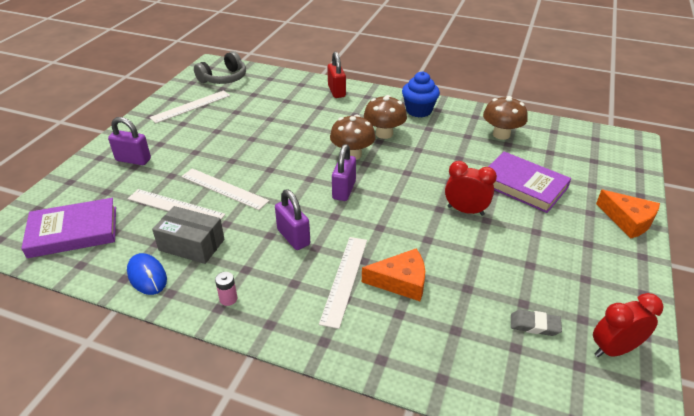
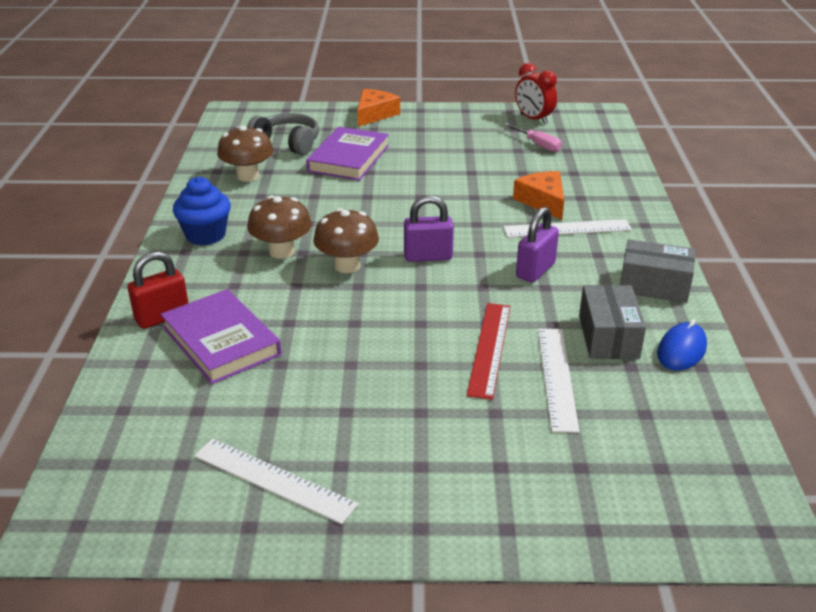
camera: 110 degrees left, 5 degrees down
purple book [21,198,116,258] -> purple book moved to [160,289,281,384]
purple padlock [108,117,151,165] -> none
white ruler [181,168,269,210] -> red ruler [467,303,510,400]
grey headphones [194,51,246,84] -> grey headphones moved to [247,113,319,155]
pink battery [215,272,237,306] -> grey box [620,239,695,303]
red clock [445,161,497,216] -> none
grey eraser [511,310,562,336] -> pink screwdriver [504,123,562,152]

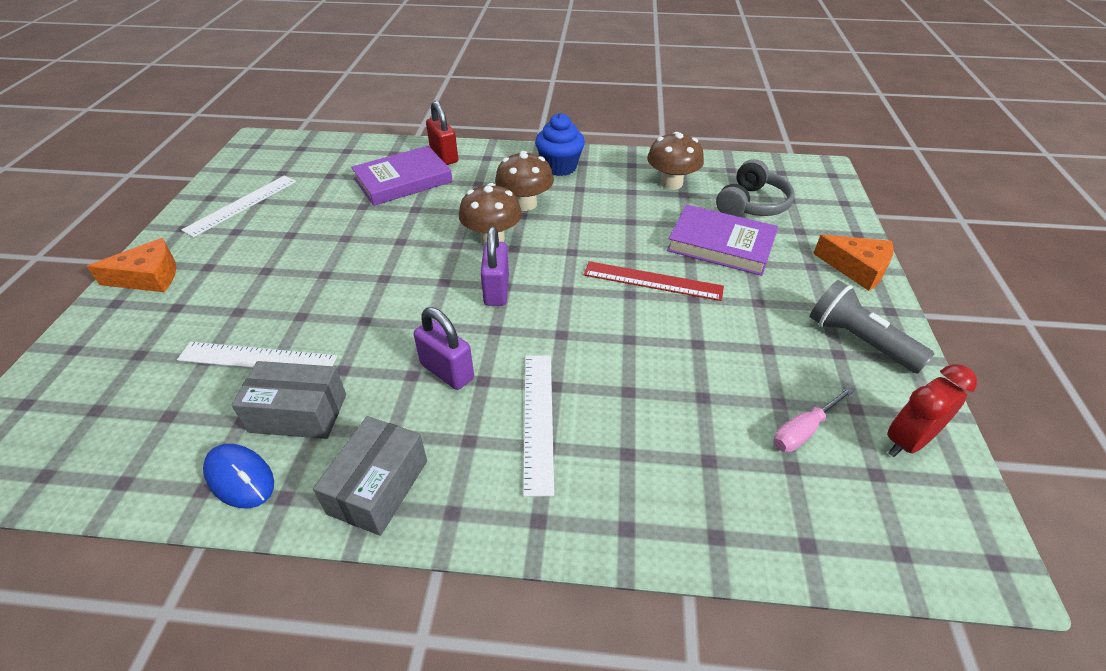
camera: 95 degrees right, 10 degrees up
red ruler [467,303,510,400] -> red ruler moved to [584,261,724,301]
orange cheese [513,171,564,220] -> orange cheese moved to [87,238,176,292]
none -> grey flashlight [810,280,934,374]

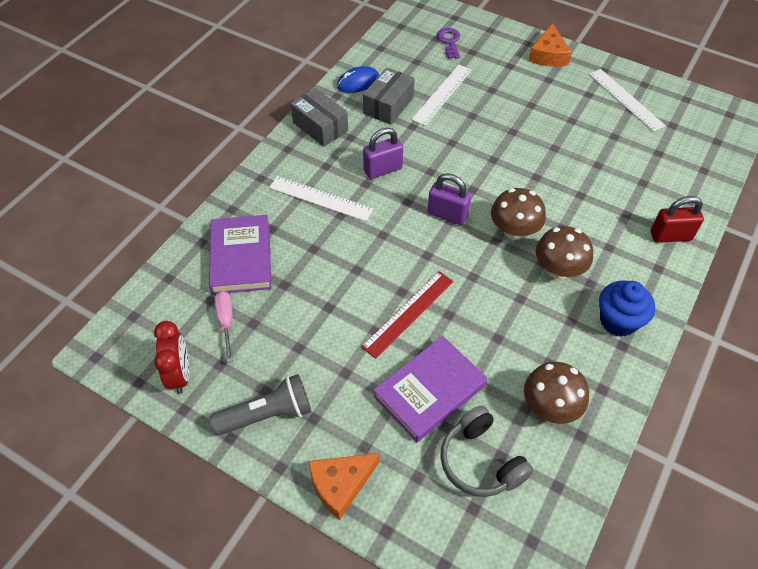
camera: 115 degrees right, 10 degrees up
purple book [351,146,453,206] -> purple book moved to [209,215,271,294]
none -> purple key [437,28,460,59]

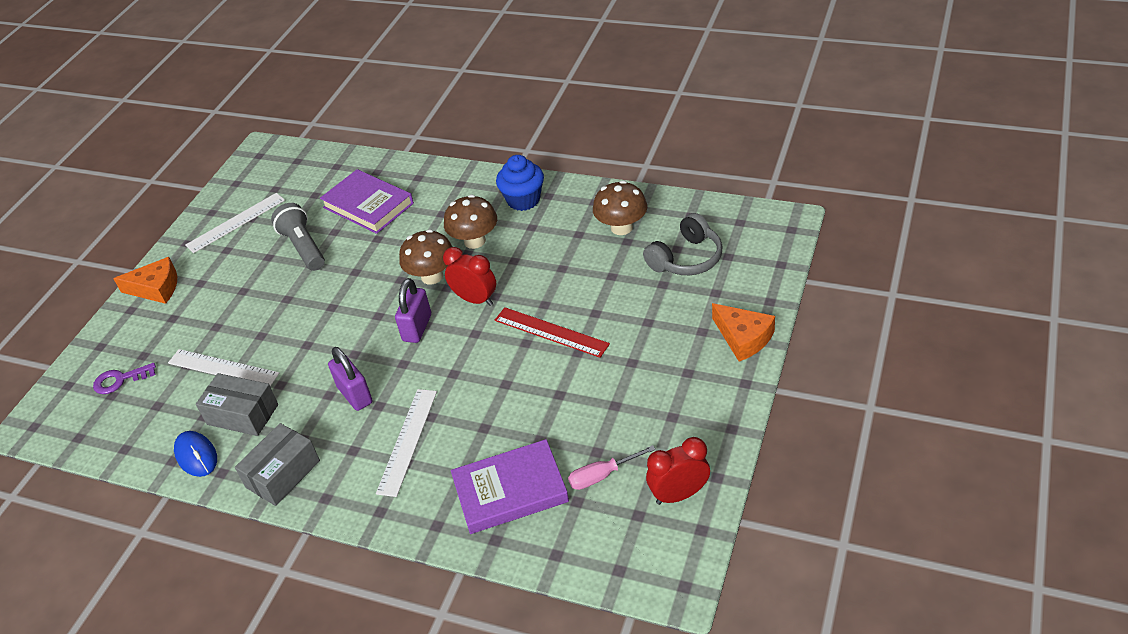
camera: 95 degrees left, 10 degrees down
grey flashlight [210,374,311,436] -> grey flashlight moved to [271,203,325,271]
purple book [373,336,487,442] -> purple book moved to [320,169,414,234]
red padlock [651,196,704,243] -> none
none -> red clock [443,247,496,306]

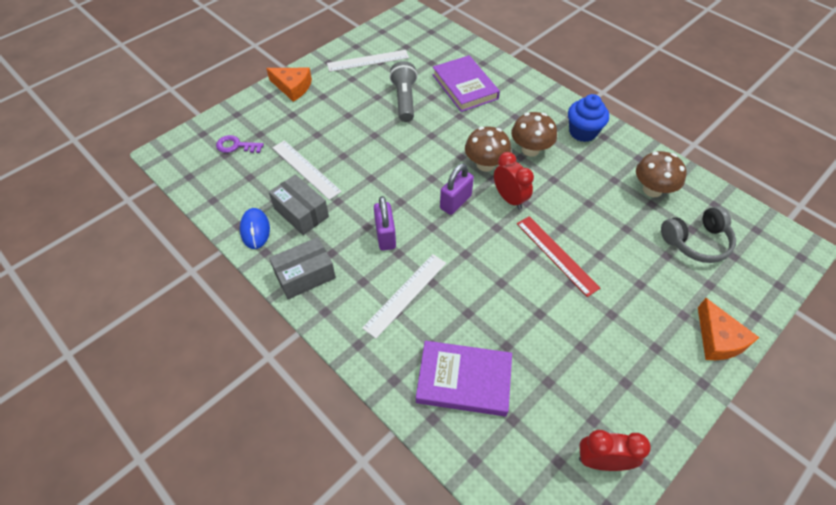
camera: 20 degrees right, 10 degrees up
pink screwdriver [568,445,656,490] -> none

